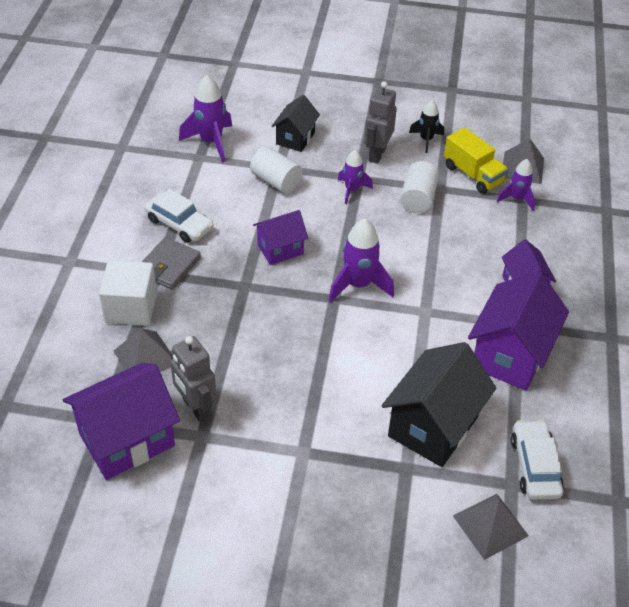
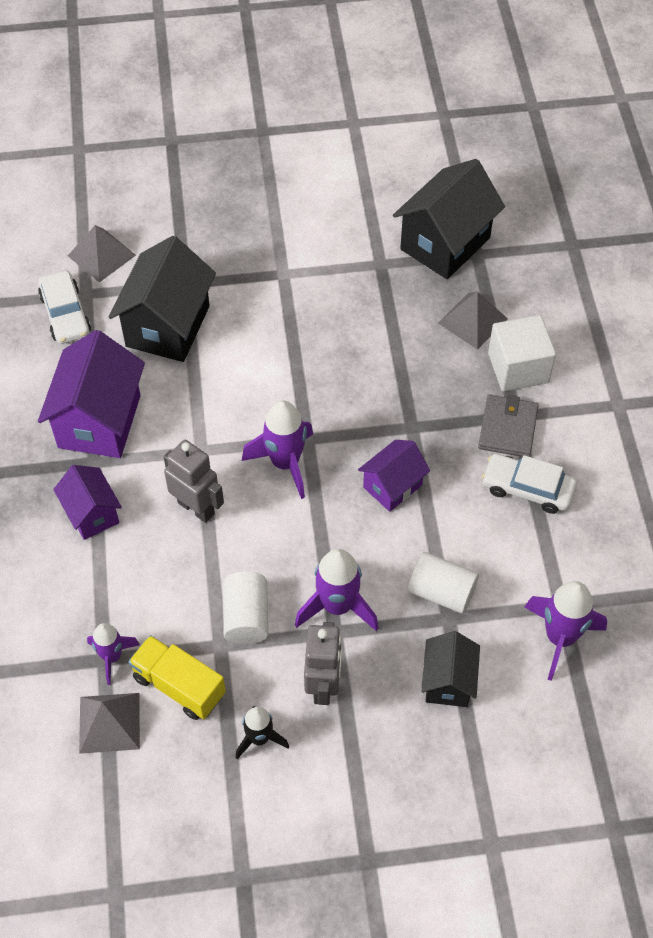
camera: 165 degrees right, 10 degrees up
purple house [63,363,180,480] -> black house [393,159,505,279]
grey robot [170,336,217,422] -> grey robot moved to [164,440,224,523]
purple rocket [338,150,373,204] -> purple rocket [295,549,379,631], size x1.61

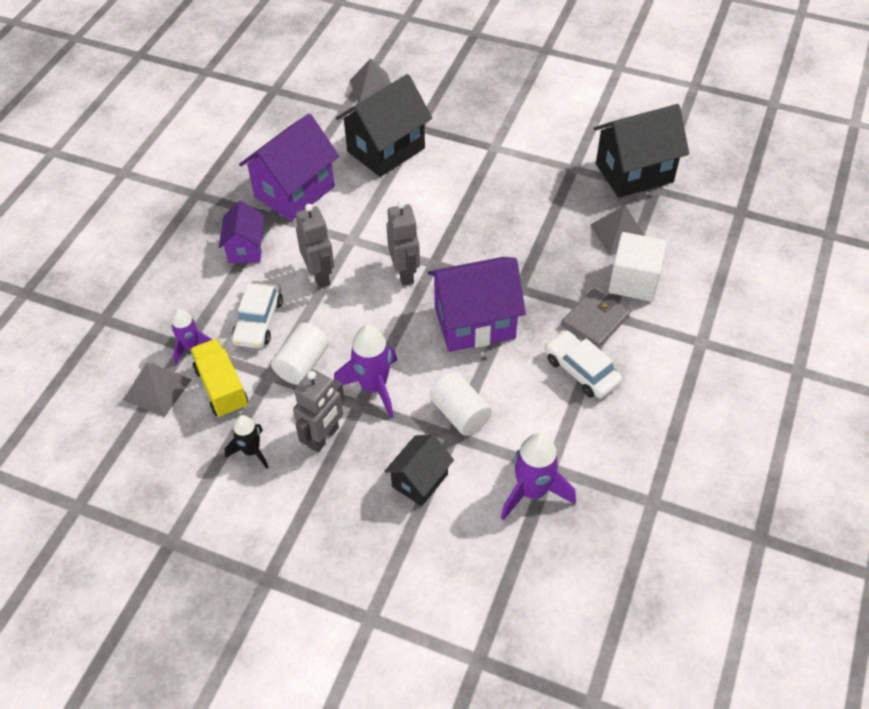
camera: 30 degrees right, 5 degrees down
white car [38,270,91,344] -> white car moved to [232,281,283,348]
purple rocket [242,400,313,499] -> grey robot [387,201,420,286]
purple house [358,440,430,512] -> purple house [428,257,526,352], size x1.73

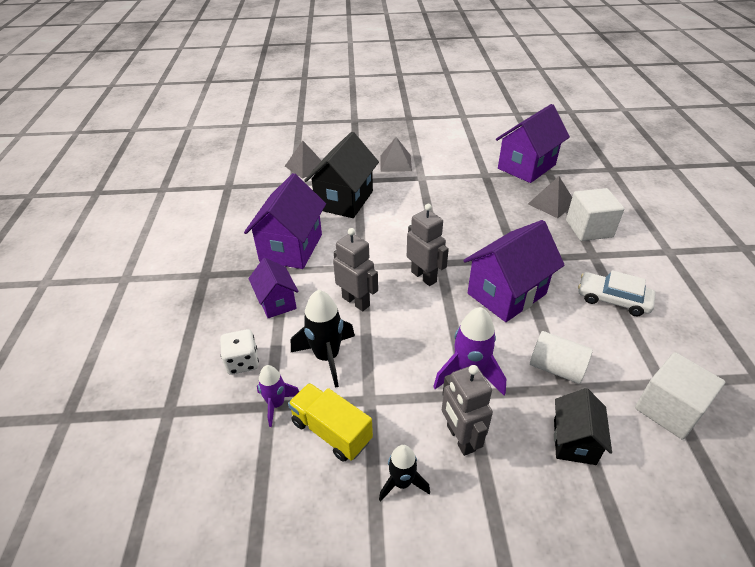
camera: 25 degrees left, 10 degrees down
grey pyramid [123,363,192,417] -> grey pyramid moved to [380,137,412,172]
white car [232,281,283,348] -> black rocket [291,290,355,388]
white cylinder [271,323,329,385] -> none
grey robot [293,369,345,453] -> grey robot turned 150 degrees clockwise [442,365,493,456]
purple rocket [501,433,576,520] -> white cube [635,352,725,439]
grey wallet [561,289,631,348] -> none
black house [594,104,689,198] -> purple house [496,104,570,183]
none -> white dice [220,329,259,375]

